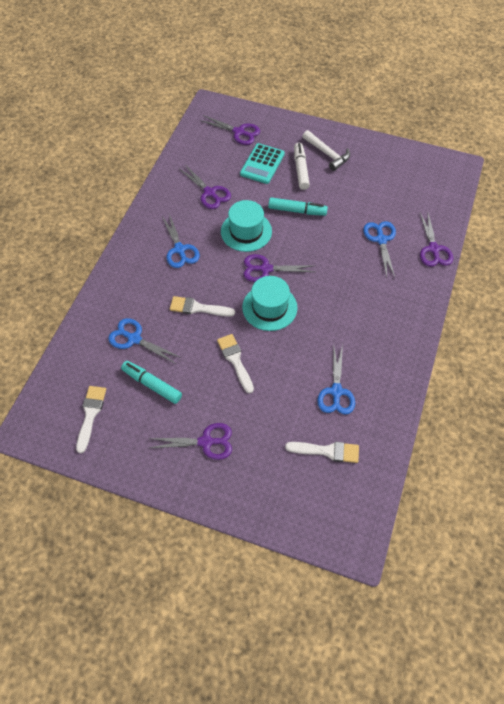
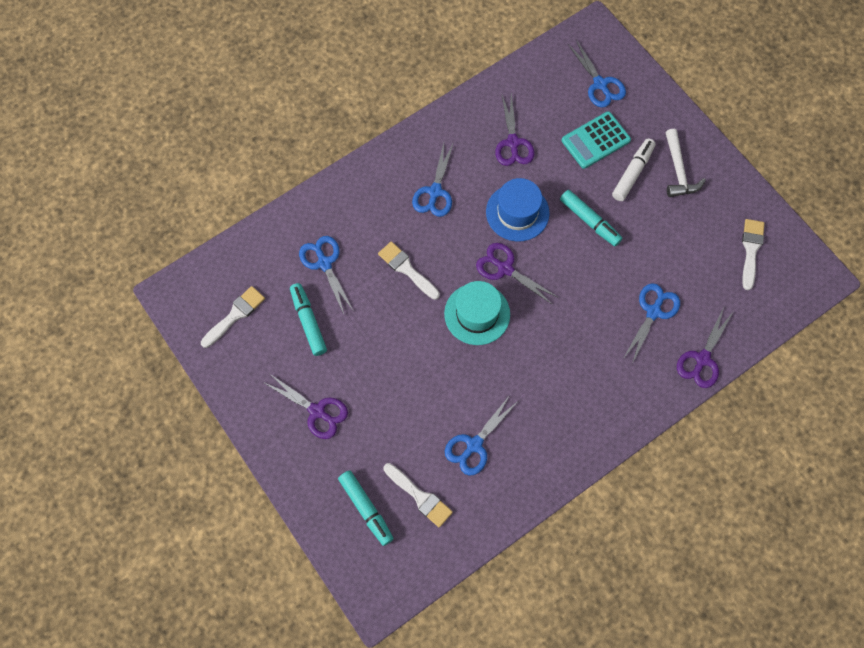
camera: 35 degrees right, 10 degrees up
purple scissors [200,115,260,145] -> blue scissors [568,40,626,108]
white brush [217,334,254,393] -> white brush moved to [742,219,765,290]
turquoise hat [221,200,272,252] -> blue hat [486,178,550,242]
none -> turquoise marker [338,470,394,546]

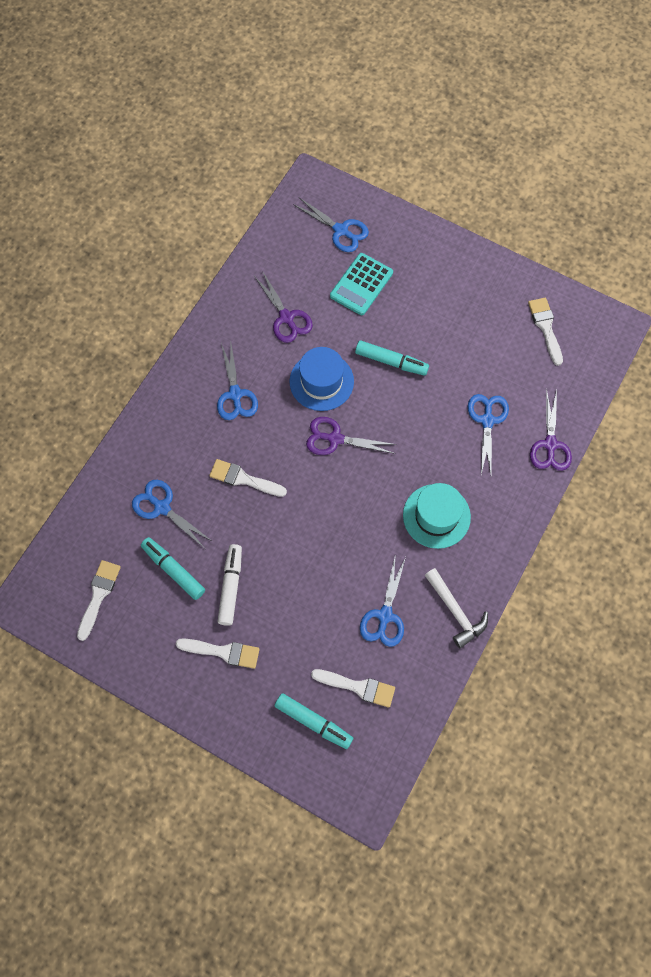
camera: 25 degrees left, 0 degrees up
purple scissors [263,374,348,439] -> white brush [176,638,260,669]
turquoise hat [444,281,510,345] -> turquoise hat moved to [403,483,471,549]
white marker [612,138,656,201] -> white marker moved to [217,544,242,626]
white hammer [665,129,706,197] -> white hammer moved to [425,568,488,648]

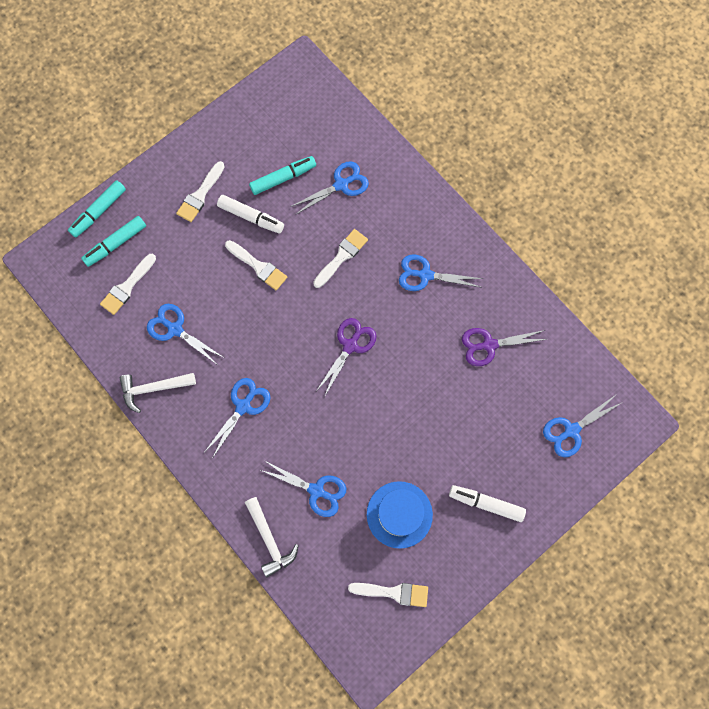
camera: 110 degrees right, 5 degrees up
white brush [77,560,121,641] -> white brush moved to [225,240,287,290]
blue hat [289,347,354,411] -> blue hat moved to [367,481,433,549]
turquoise calculator [330,253,393,315] -> none
turquoise marker [355,340,429,376] -> turquoise marker moved to [68,180,126,237]
turquoise hat [403,483,471,549] -> blue scissors [205,378,271,459]
purple scissors [530,388,572,471] -> white hammer [245,497,299,577]
none -> white marker [449,485,526,522]

